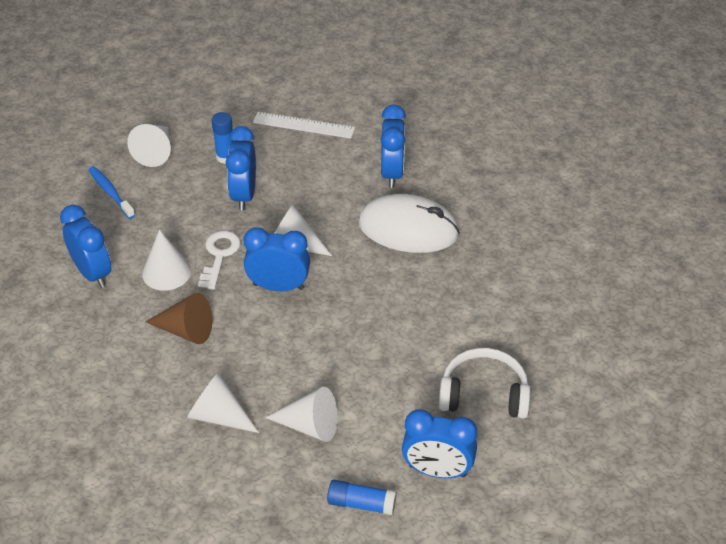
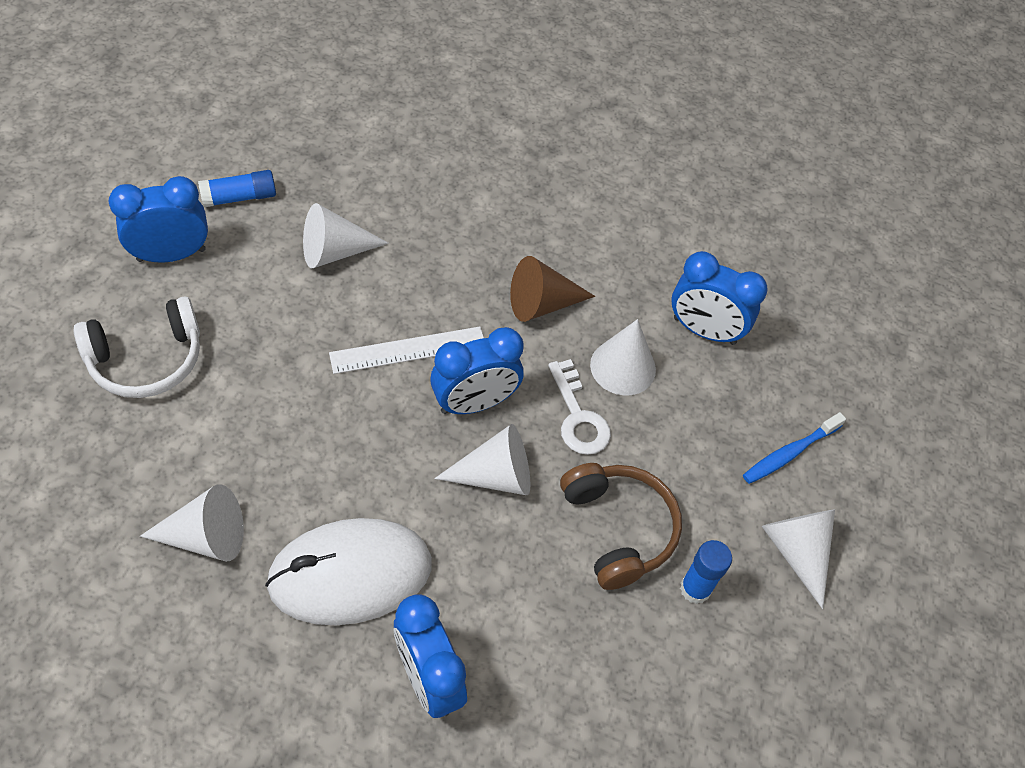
camera: 145 degrees right, 10 degrees up
blue toothbrush [89,166,135,219] -> blue toothbrush turned 120 degrees clockwise [743,412,846,484]
white cone [187,373,259,433] -> white cone moved to [140,484,244,562]
blue clock [226,126,256,211] -> brown headphones [560,463,682,590]
white ruler [253,112,355,139] -> white ruler moved to [329,327,484,374]

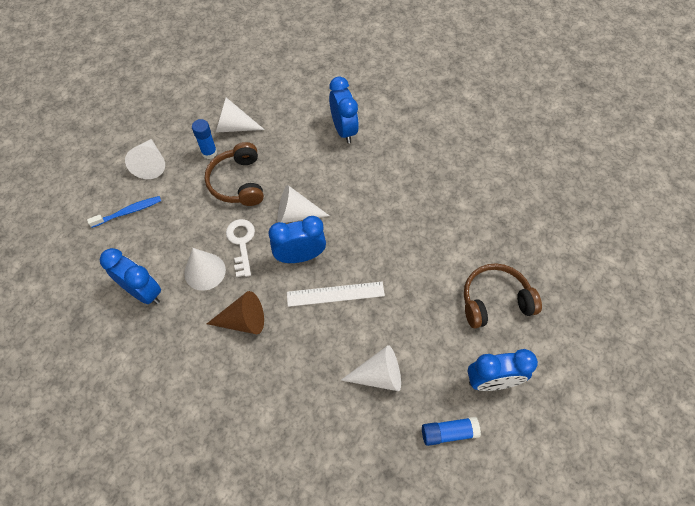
camera: 165 degrees left, 5 degrees up
white headphones [73,297,200,398] -> brown headphones [464,263,542,328]
white cone [140,484,244,562] -> white cone moved to [216,97,265,133]
white mouse [265,518,432,625] -> none

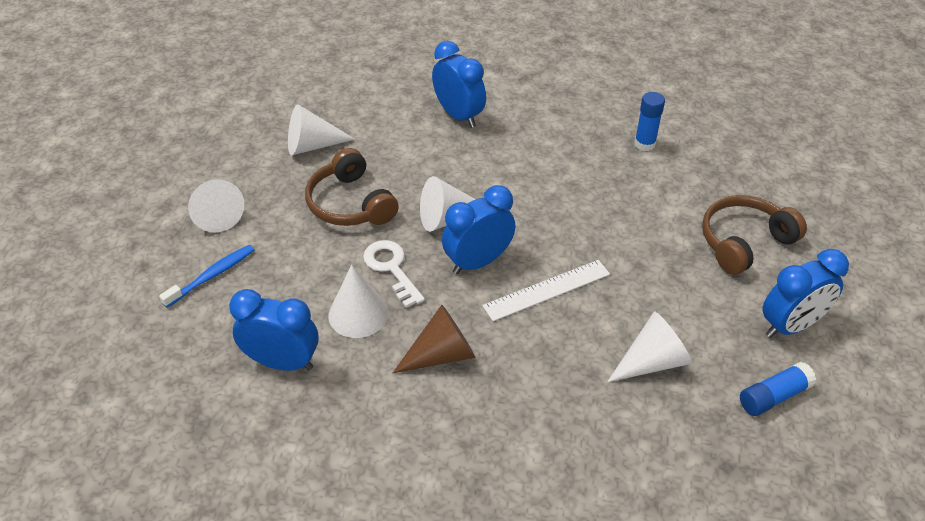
camera: 20 degrees left, 15 degrees down
blue glue stick [192,119,217,159] -> blue glue stick moved to [634,92,665,151]

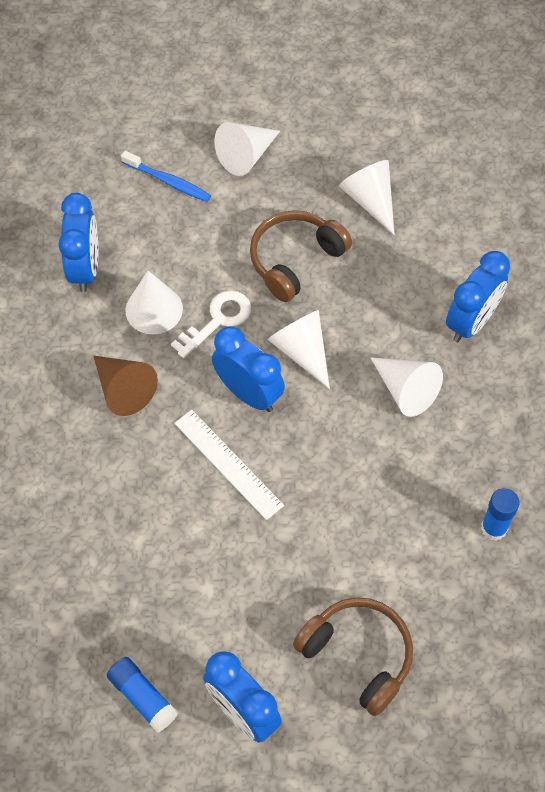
camera: 75 degrees right, 15 degrees up
white cone [607,311,692,382] -> white cone moved to [370,357,443,417]

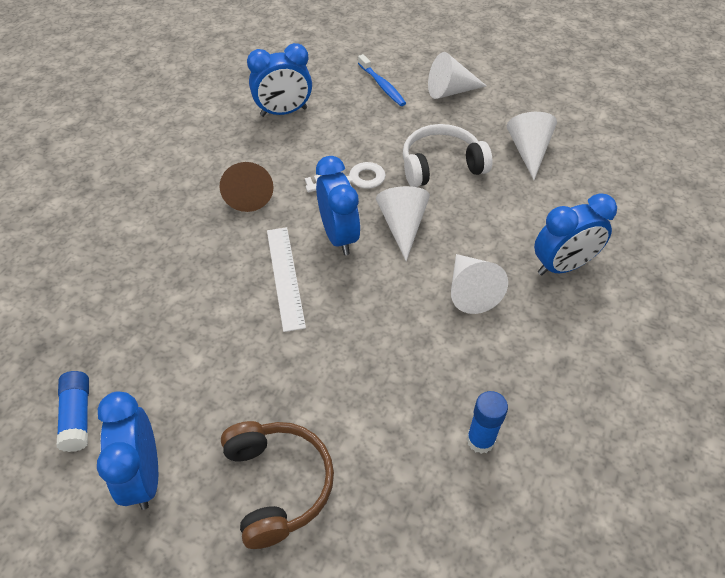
camera: 30 degrees right, 10 degrees down
blue clock [58,193,98,292] -> blue clock turned 45 degrees clockwise [247,43,312,117]
white cone [125,271,183,334] -> none
brown headphones [250,210,352,302] -> white headphones [403,124,492,187]

